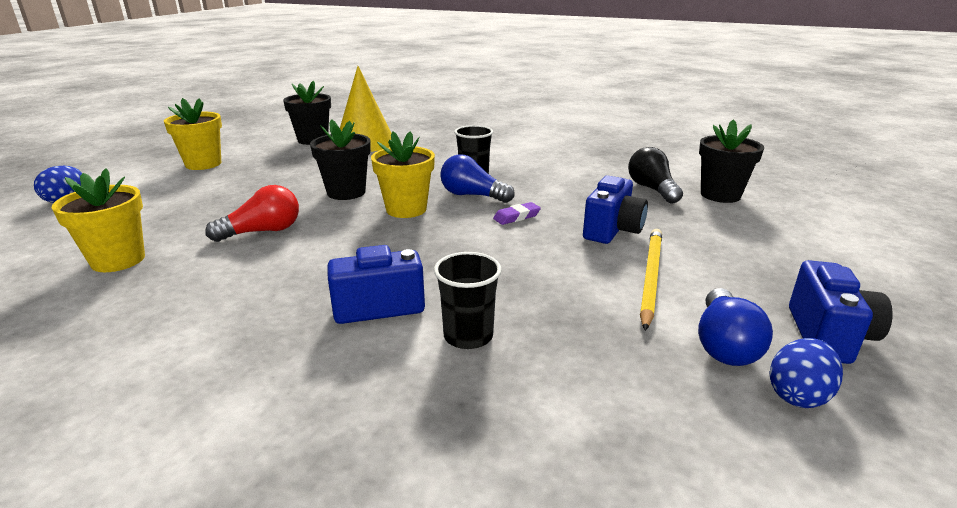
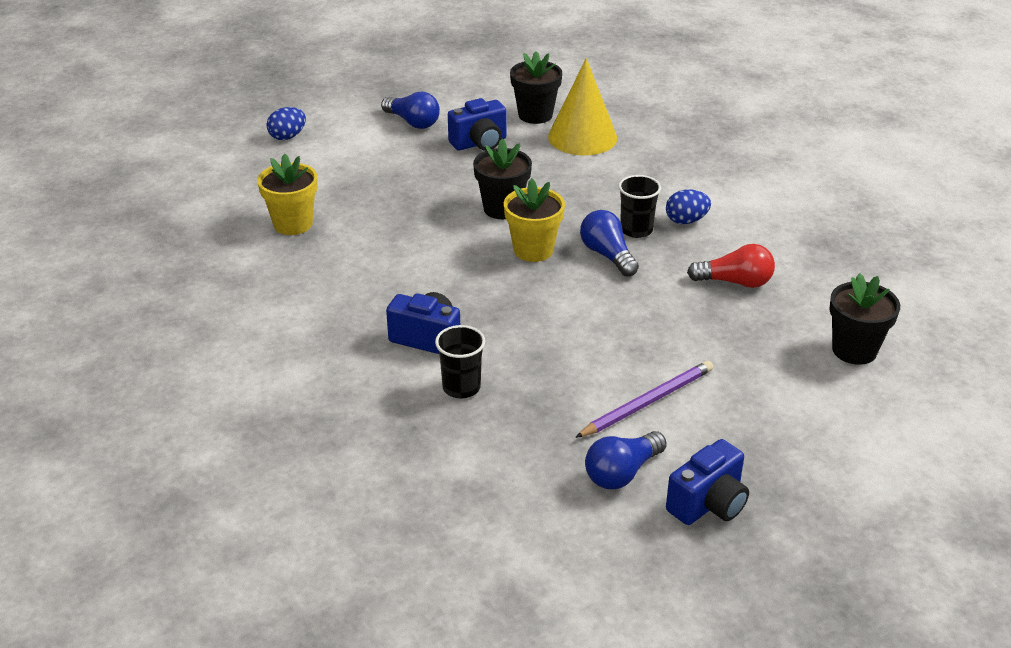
camera: 35 degrees right, 10 degrees up
yellow flower pot [164,98,222,170] -> blue light bulb [381,92,440,129]
red light bulb [205,185,299,242] -> red light bulb moved to [687,244,775,288]
purple eraser [493,202,541,225] -> none
blue camera [583,176,648,244] -> blue camera moved to [448,98,507,151]
black light bulb [628,147,683,204] -> none
yellow pencil [640,229,662,331] -> purple pencil [575,361,713,438]
blue egg [770,338,843,408] -> blue egg moved to [666,189,711,224]

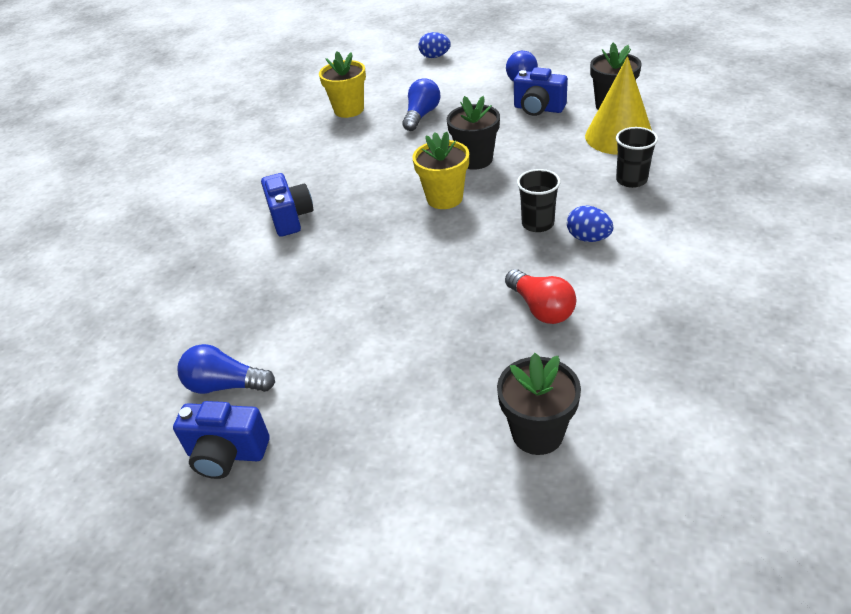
camera: 55 degrees right, 5 degrees up
black cup [435,325,485,398] -> black cup moved to [616,127,658,188]
purple pencil [575,361,713,438] -> none
blue light bulb [580,210,639,277] -> blue light bulb moved to [403,78,440,131]

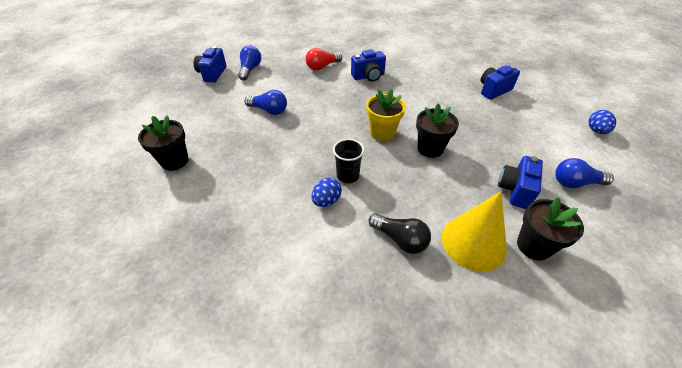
camera: 85 degrees right, 5 degrees up
yellow flower pot [319,51,366,118] -> blue camera [481,65,520,100]
blue light bulb [403,78,440,131] -> blue light bulb moved to [245,90,287,115]
red light bulb [505,269,576,324] -> red light bulb moved to [306,48,342,71]
black cup [616,127,658,188] -> black light bulb [368,213,431,254]

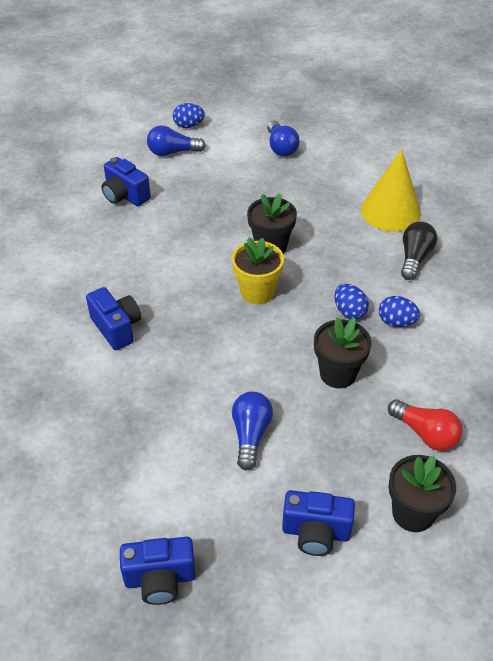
camera: 105 degrees left, 0 degrees up
blue light bulb [238,46,261,81] -> blue light bulb moved to [147,125,206,156]
red light bulb [306,48,342,71] -> red light bulb moved to [388,399,463,451]
black cup [333,139,364,183] -> blue egg [334,284,369,319]
blue camera [498,156,543,209] -> blue camera moved to [282,490,355,556]
black flower pot [517,197,584,260] -> black flower pot moved to [314,317,372,388]

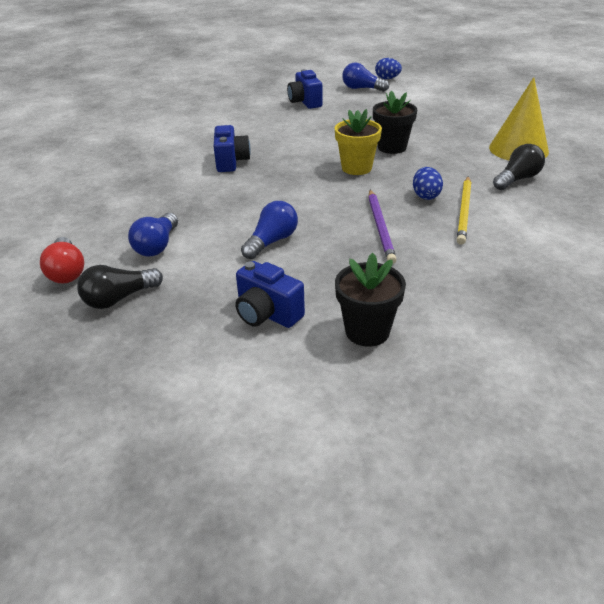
camera: 30 degrees right, 10 degrees down
blue camera [120,537,196,605] -> black light bulb [77,265,163,309]
blue light bulb [267,120,300,156] -> blue light bulb moved to [128,213,178,256]
black flower pot [314,317,372,388] -> purple pencil [368,190,397,264]
blue egg [379,296,420,327] -> yellow pencil [457,177,471,245]
red light bulb [388,399,463,451] -> red light bulb moved to [40,237,84,283]

